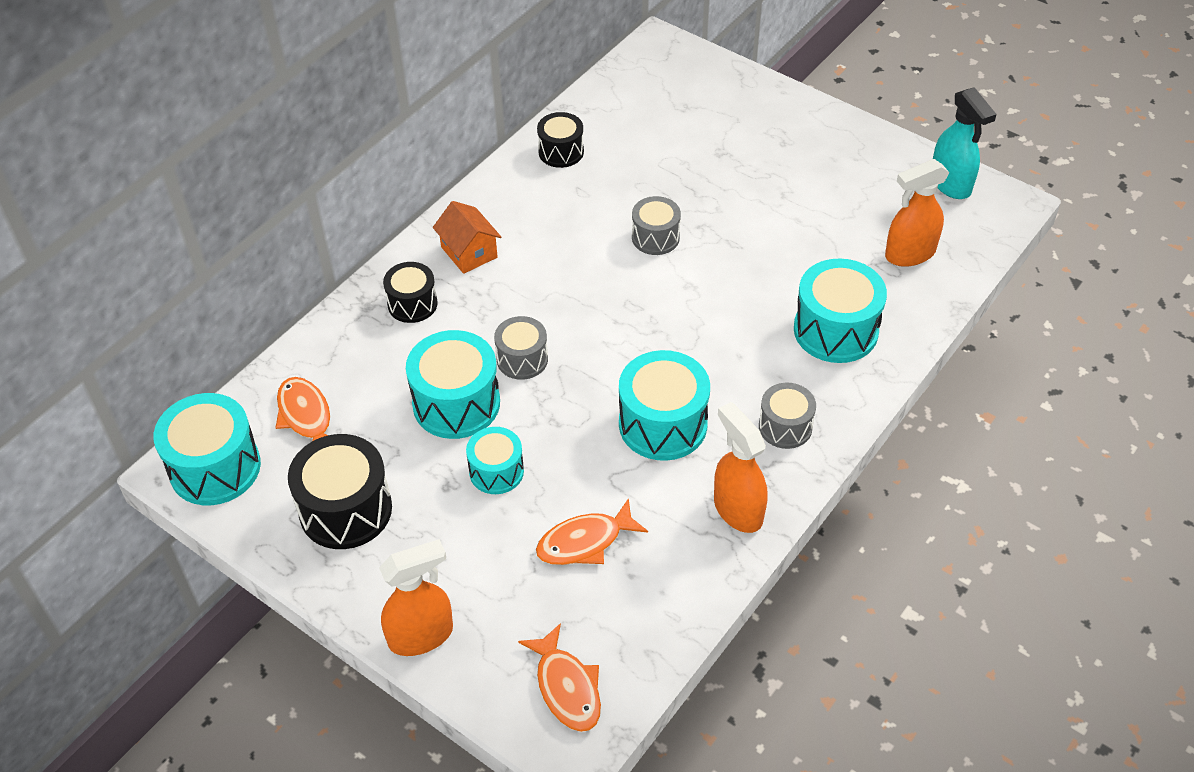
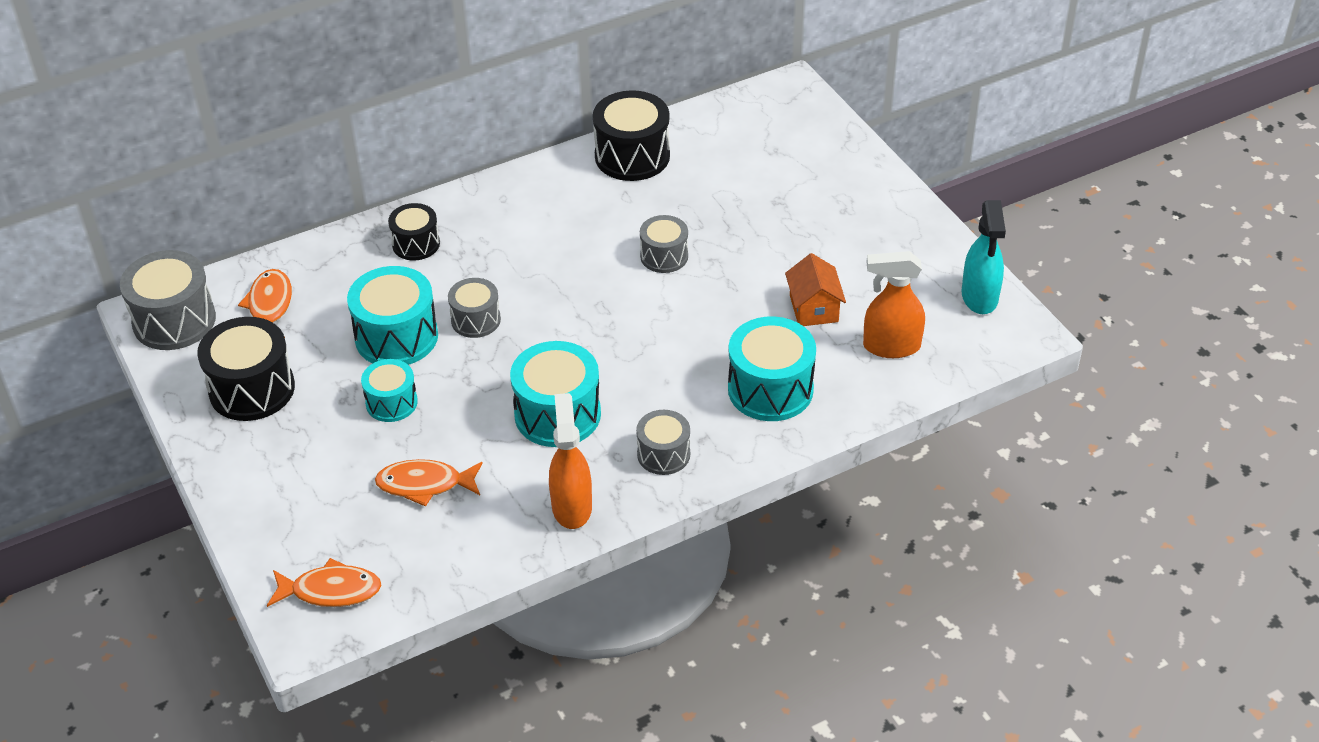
camera: 25 degrees right, 5 degrees down
turquoise drum [153,393,261,505] -> grey drum [120,250,216,350]
orange spray bottle [379,539,453,656] -> none
orange house [433,201,501,274] -> orange house moved to [785,253,846,326]
orange fish [518,623,601,732] -> orange fish turned 90 degrees counterclockwise [267,558,382,607]
black drum [537,112,584,168] -> black drum [593,90,670,181], size x1.66

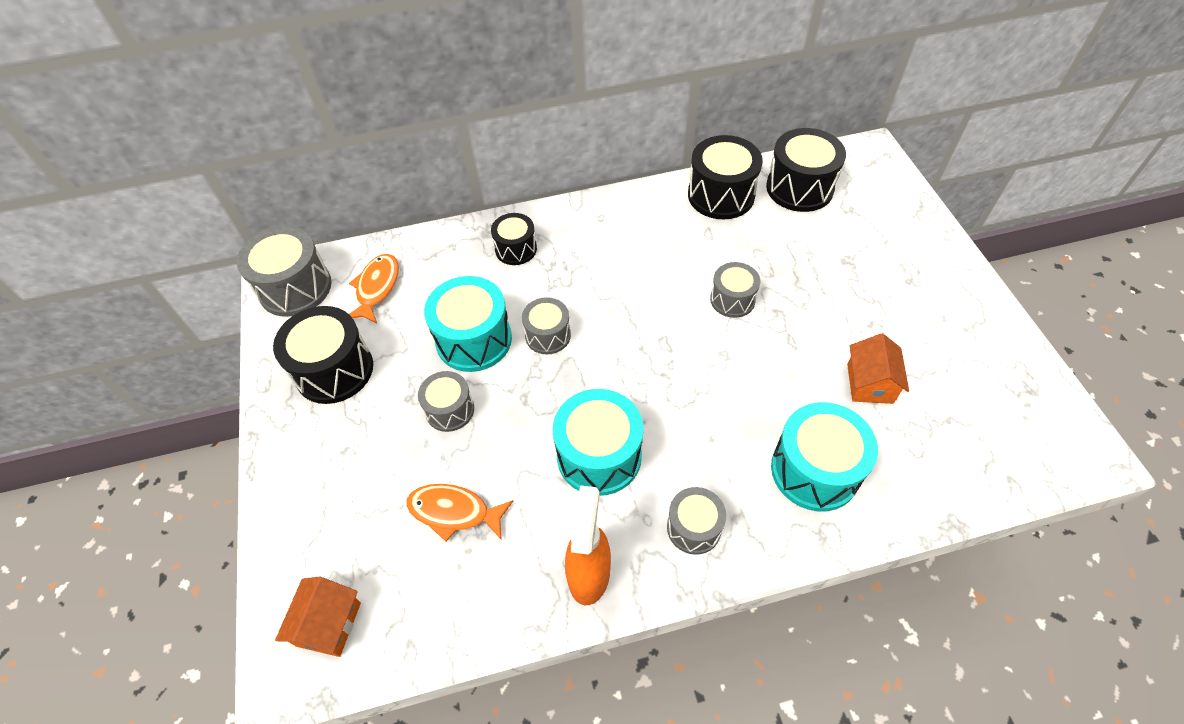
camera: 15 degrees right, 10 degrees up
orange fish [267,558,382,607] -> orange house [275,577,361,657]
turquoise drum [361,359,418,422] -> grey drum [418,371,474,432]
orange spray bottle [863,251,925,358] -> none
turquoise spray bottle [962,200,1006,314] -> none
none -> black drum [766,128,846,212]

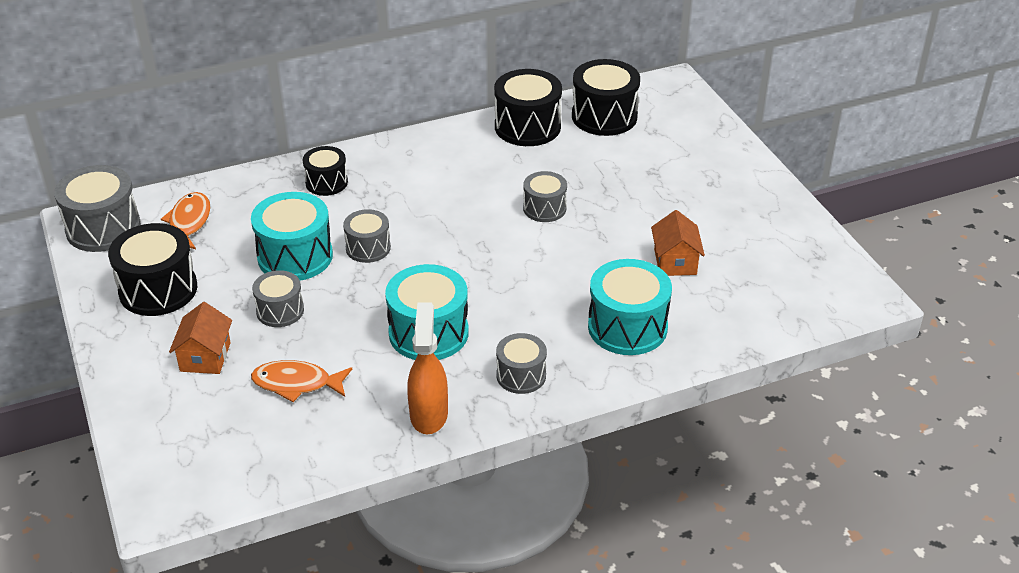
camera: 10 degrees left, 15 degrees down
orange house [275,577,361,657] -> orange house moved to [169,302,232,374]

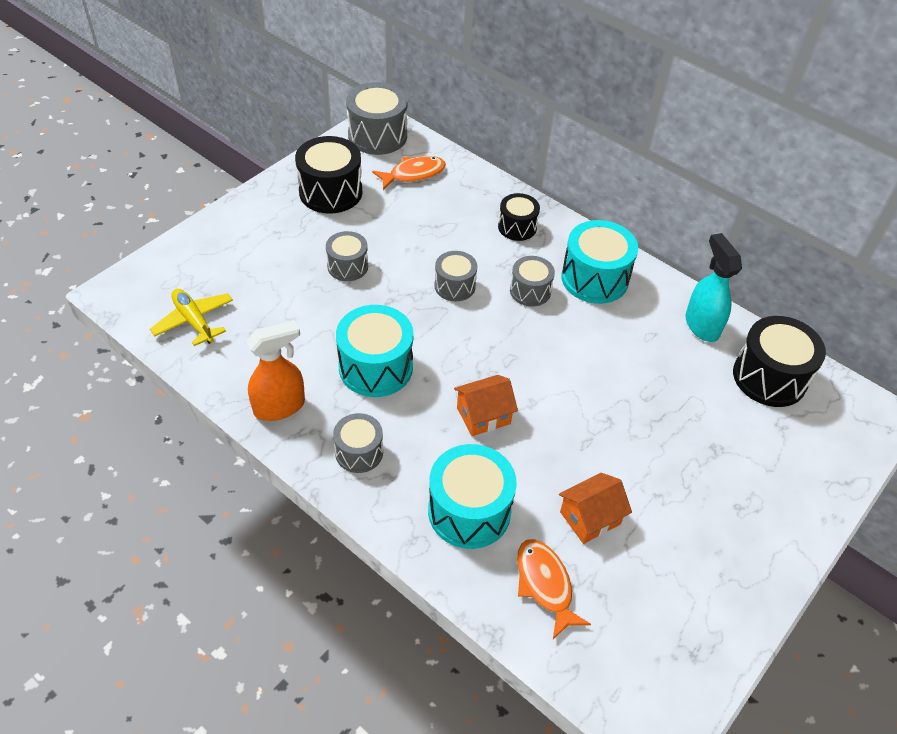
camera: 60 degrees right, 10 degrees up
orange house [169,302,232,374] -> orange house moved to [454,375,518,436]
turquoise drum [251,192,333,280] -> turquoise drum moved to [561,220,638,304]
orange fish [251,360,352,402] -> orange fish moved to [517,539,591,639]
black drum [494,69,562,146] -> turquoise spray bottle [685,233,742,342]
grey drum [523,171,567,222] -> grey drum moved to [510,256,555,307]
none -> yellow plane [150,289,233,346]

